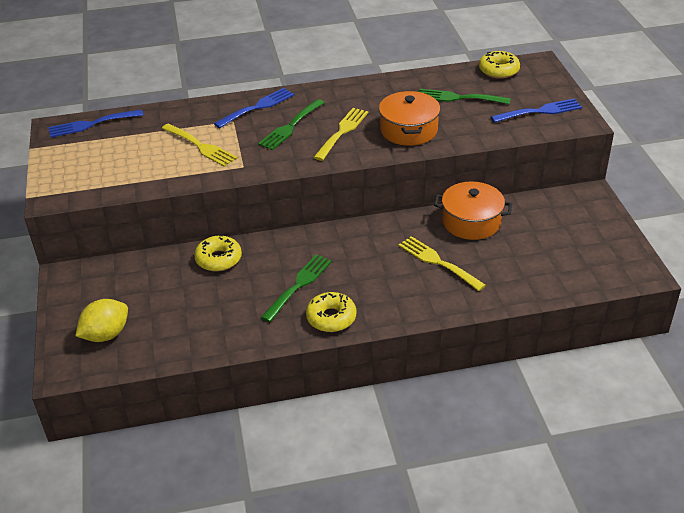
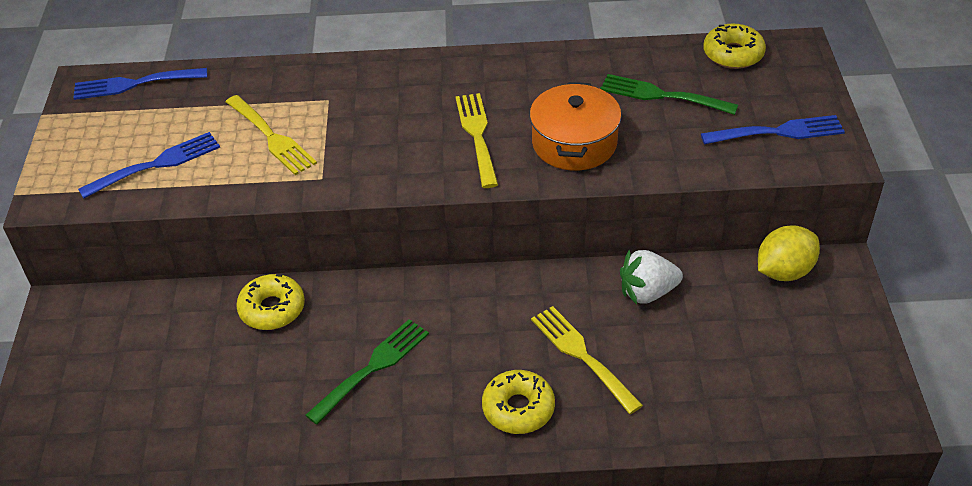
camera: 10 degrees right, 5 degrees up
yellow lemon [75,299,128,342] -> yellow lemon moved to [758,226,820,281]
blue fork [214,88,294,128] -> blue fork moved to [78,132,220,198]
green fork [258,99,325,150] -> none
yellow donut [306,292,356,332] -> yellow donut moved to [482,370,555,434]
yellow fork [313,108,368,161] -> yellow fork turned 45 degrees counterclockwise [455,93,498,188]
orange pot [434,182,512,240] -> white strawberry [620,250,683,305]

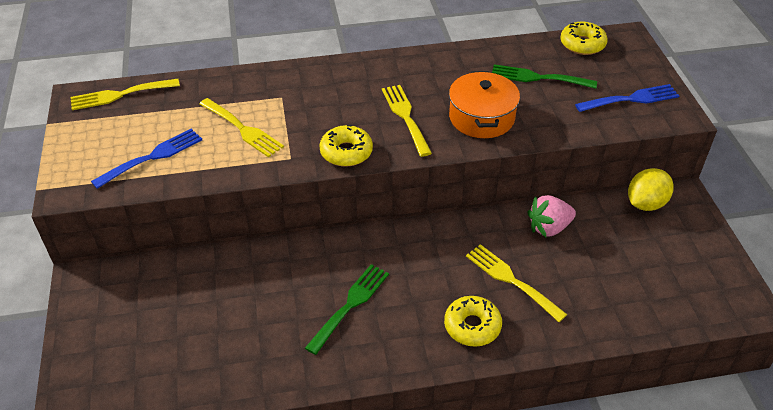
camera: 10 degrees left, 0 degrees up
blue fork [73,68,207,100] -> yellow fork [71,79,180,110]
yellow donut [236,274,305,330] -> yellow donut moved to [319,125,373,167]
white strawberry [620,250,683,305] -> pink strawberry [527,195,576,237]

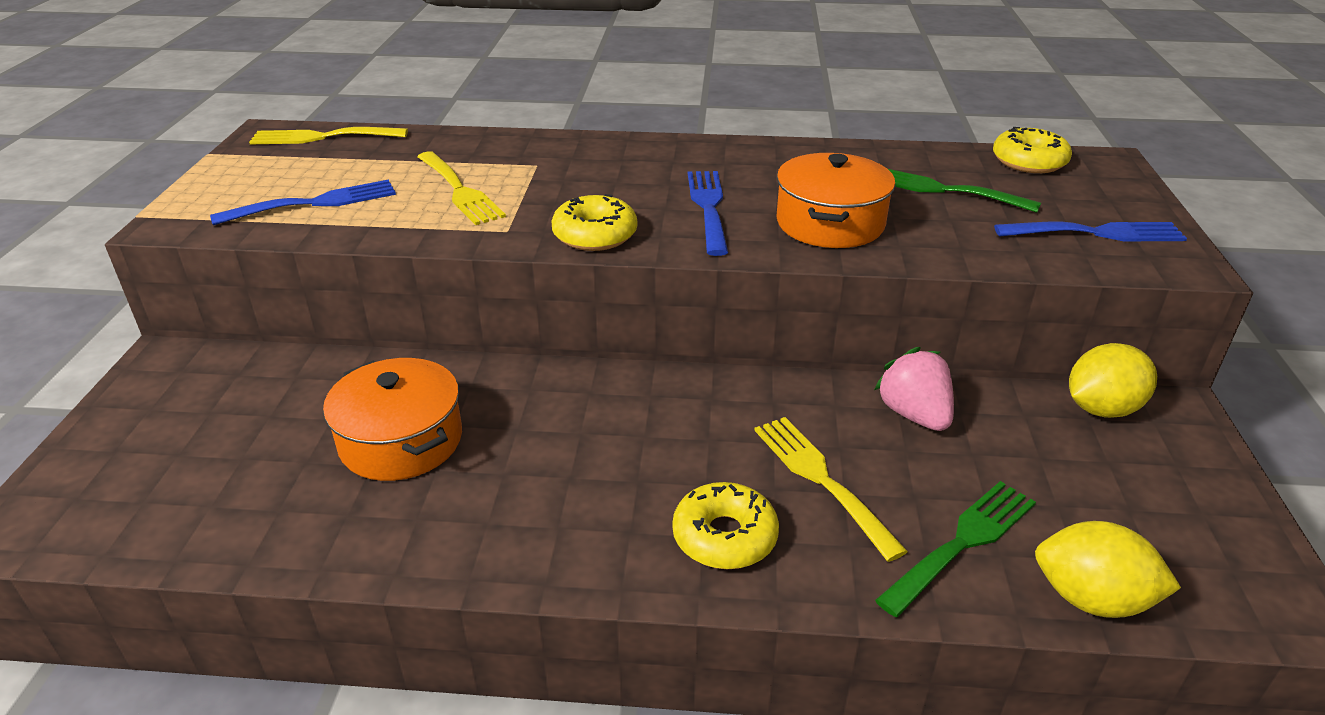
camera: 15 degrees right, 10 degrees down
green fork [305,264,389,355] -> green fork moved to [875,481,1036,617]
yellow fork [382,85,432,157] -> blue fork [688,171,728,256]
pink strawberry [527,195,576,237] -> pink strawberry turned 75 degrees clockwise [874,347,954,431]
none -> orange pot [323,358,462,481]
none -> yellow lemon [1035,521,1181,618]

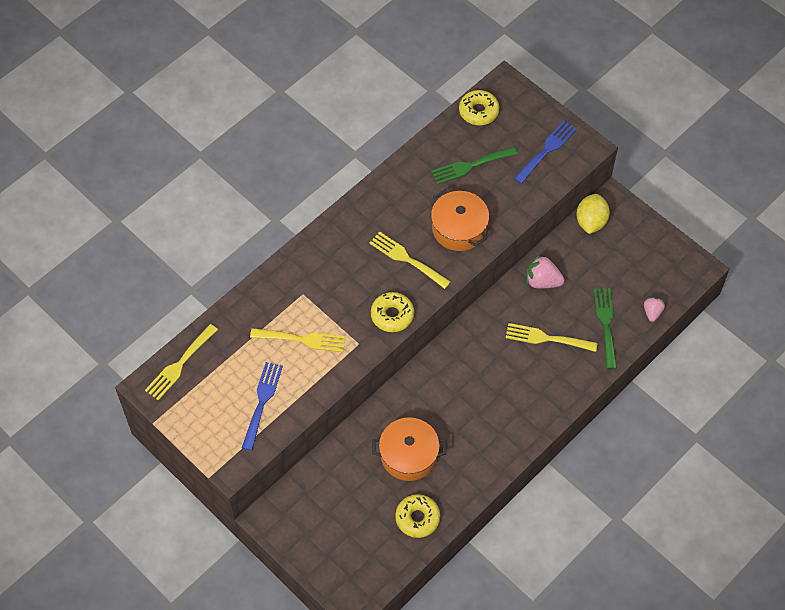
camera: 50 degrees left, 25 degrees up
yellow donut [672,482,779,569] -> yellow donut moved to [395,494,440,538]
blue fork [688,171,728,256] -> yellow fork [369,232,451,289]
yellow lemon [1035,521,1181,618] -> pink strawberry [644,297,665,322]

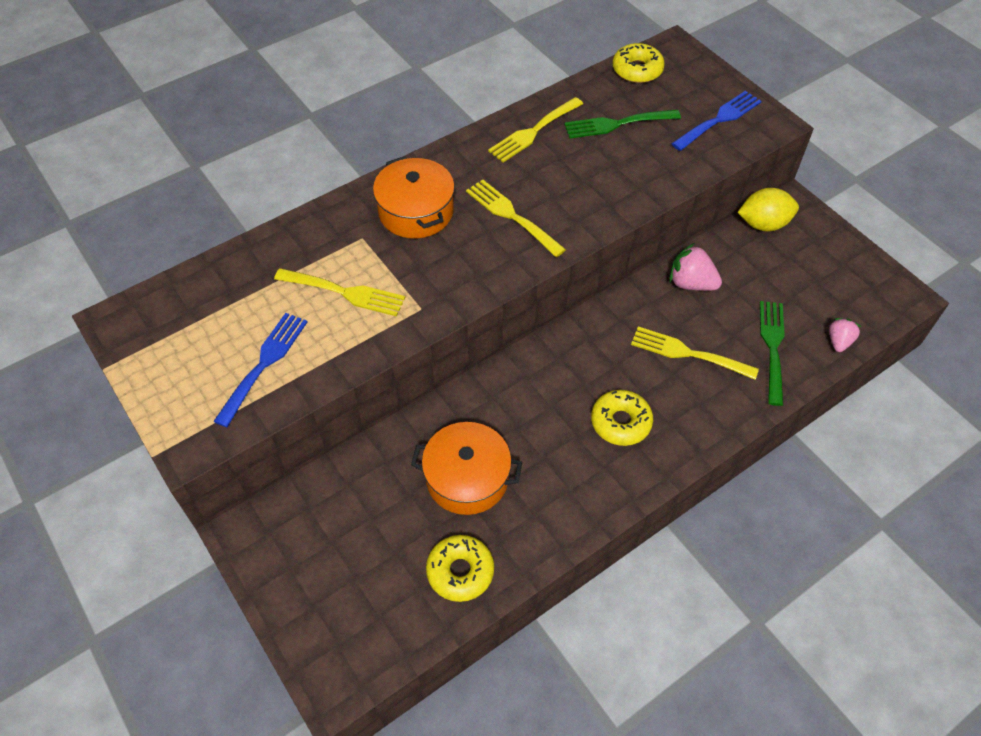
camera: 10 degrees right, 5 degrees down
yellow fork [145,324,218,400] -> yellow fork moved to [488,97,583,162]
yellow donut [371,292,414,332] -> yellow donut moved to [591,390,653,446]
orange pot [431,190,489,251] -> orange pot moved to [373,156,455,239]
yellow lemon [576,194,610,234] -> yellow lemon turned 60 degrees clockwise [737,188,799,231]

